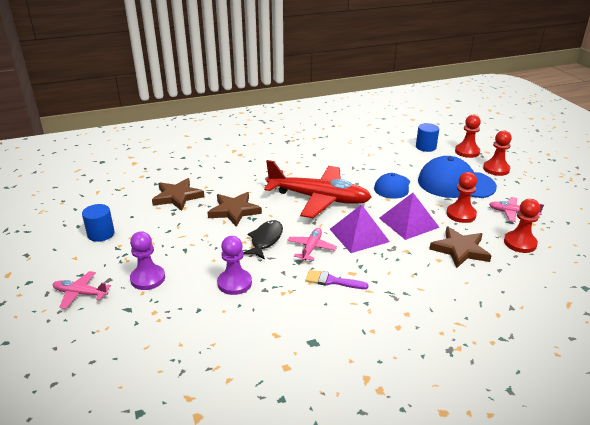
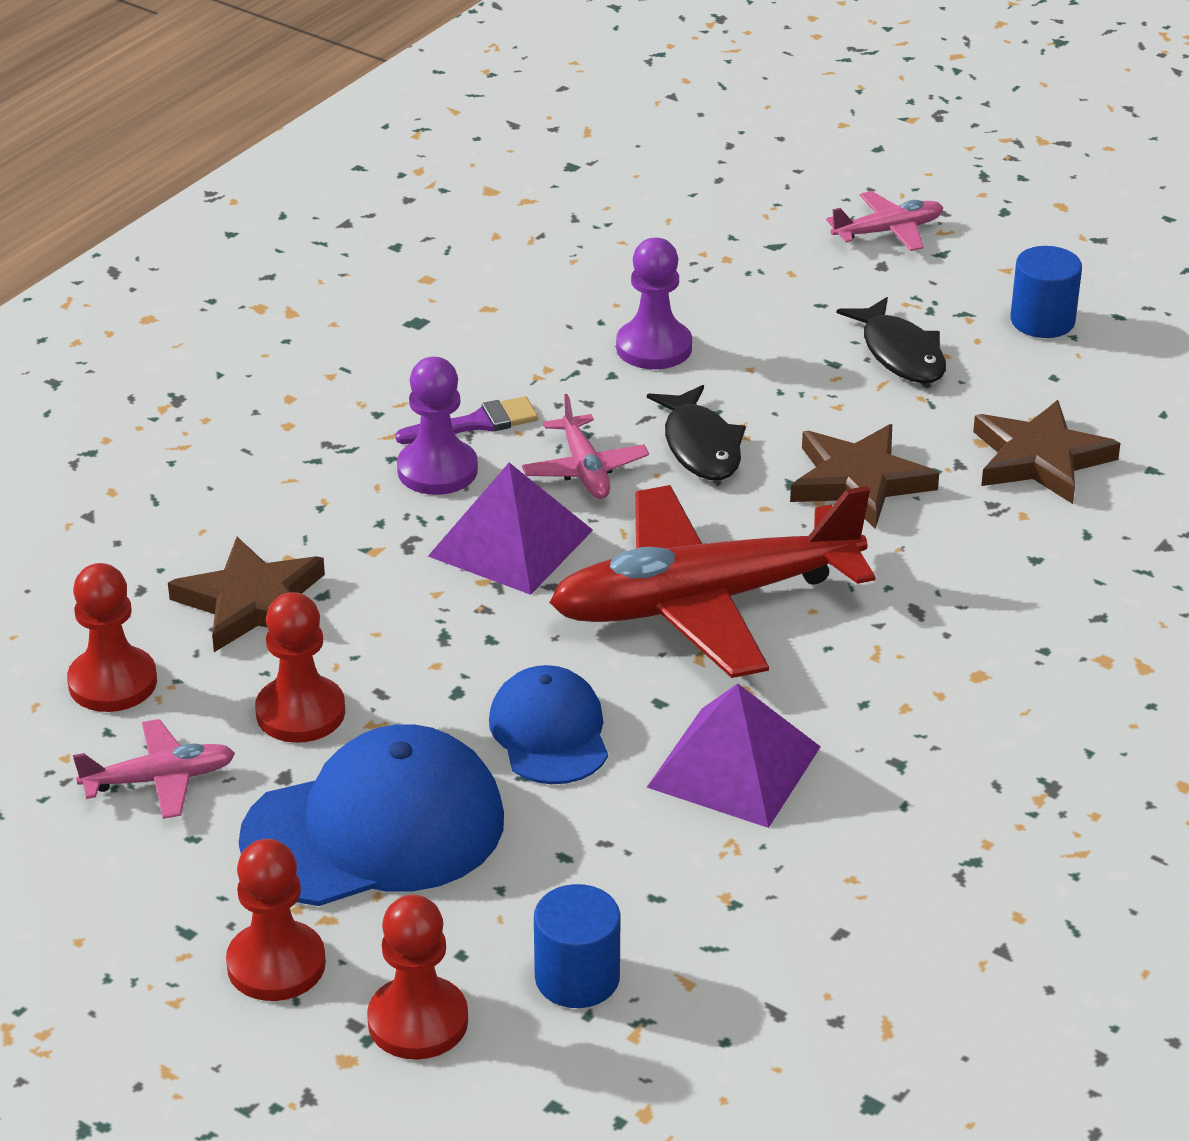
camera: 145 degrees right, 5 degrees up
purple pawn [130,231,165,290] -> purple pawn moved to [397,357,478,495]
purple pyramid [379,193,440,240] -> purple pyramid moved to [647,683,821,828]
none -> black fish [837,297,946,383]

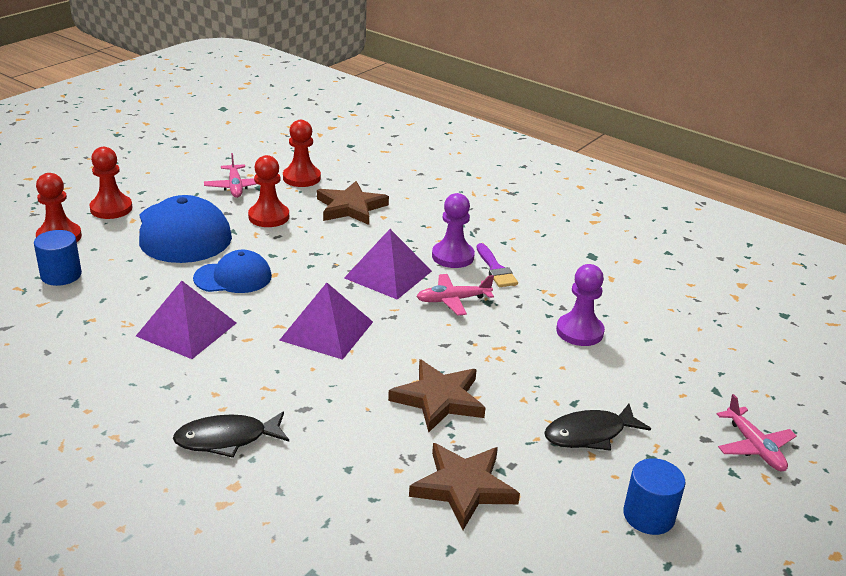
camera: 90 degrees right, 5 degrees down
red plane [549,485,875,678] -> purple pyramid [279,283,373,360]
black fish [647,385,746,480] -> black fish moved to [173,411,289,458]

